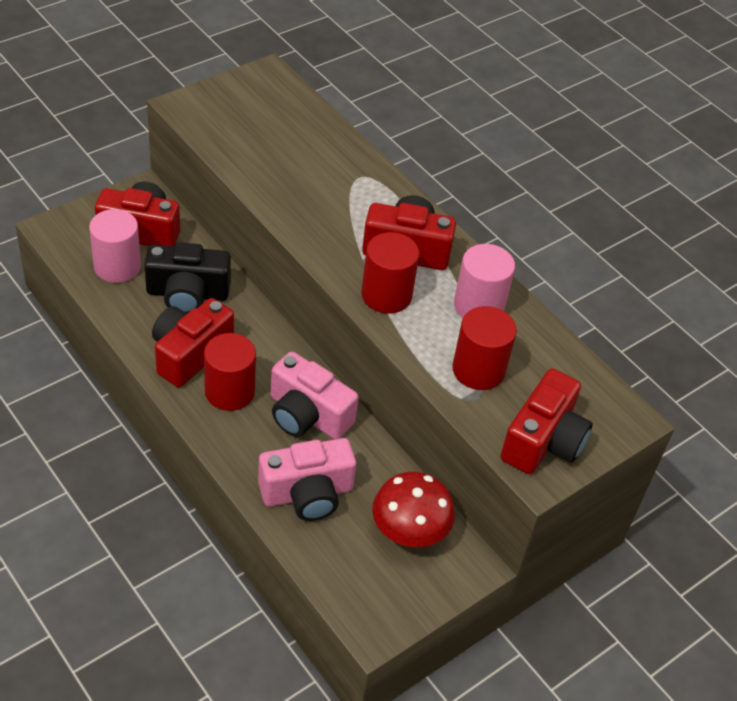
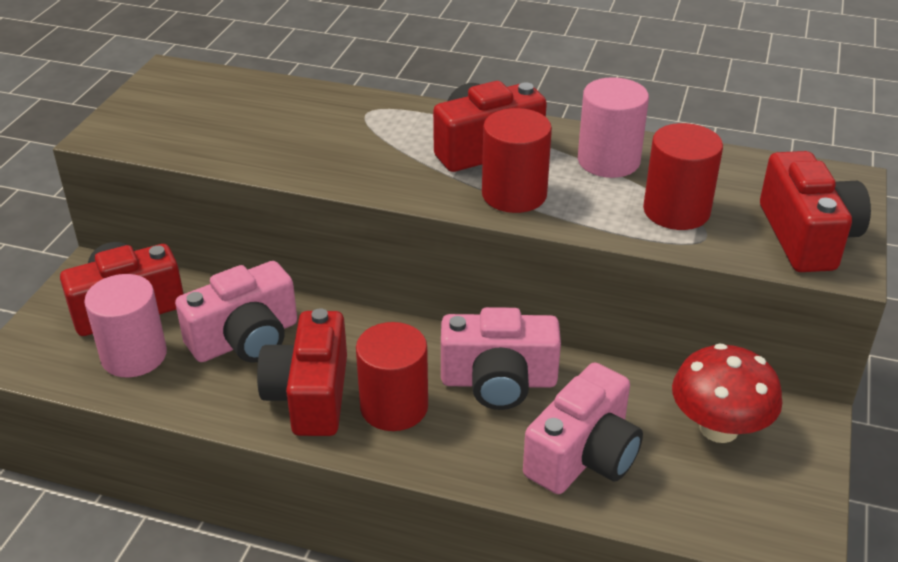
camera: 30 degrees left, 10 degrees down
black camera [144,242,231,314] -> pink camera [175,261,297,363]

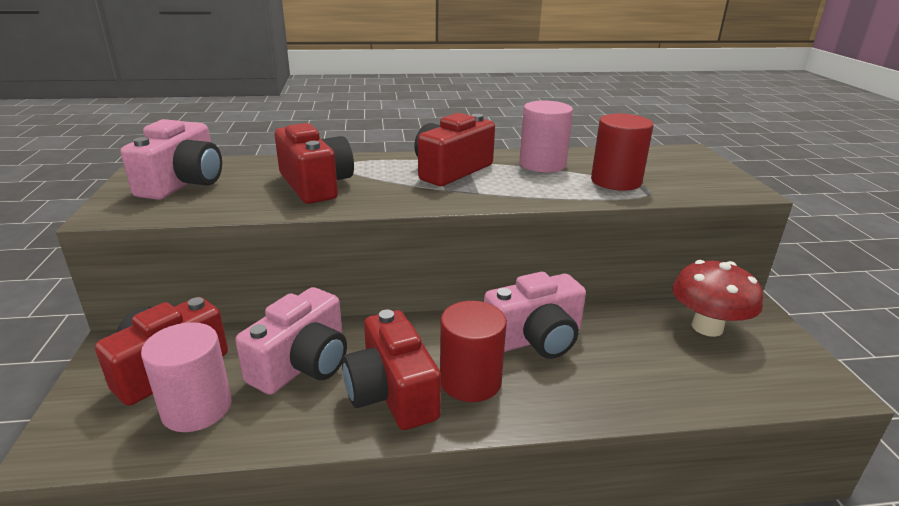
camera: 25 degrees left, 10 degrees down
red cylinder [482,108,552,213] -> none
pink camera [523,362,643,494] -> pink camera moved to [121,119,222,200]
red camera [760,151,871,272] -> red camera moved to [275,123,354,204]

